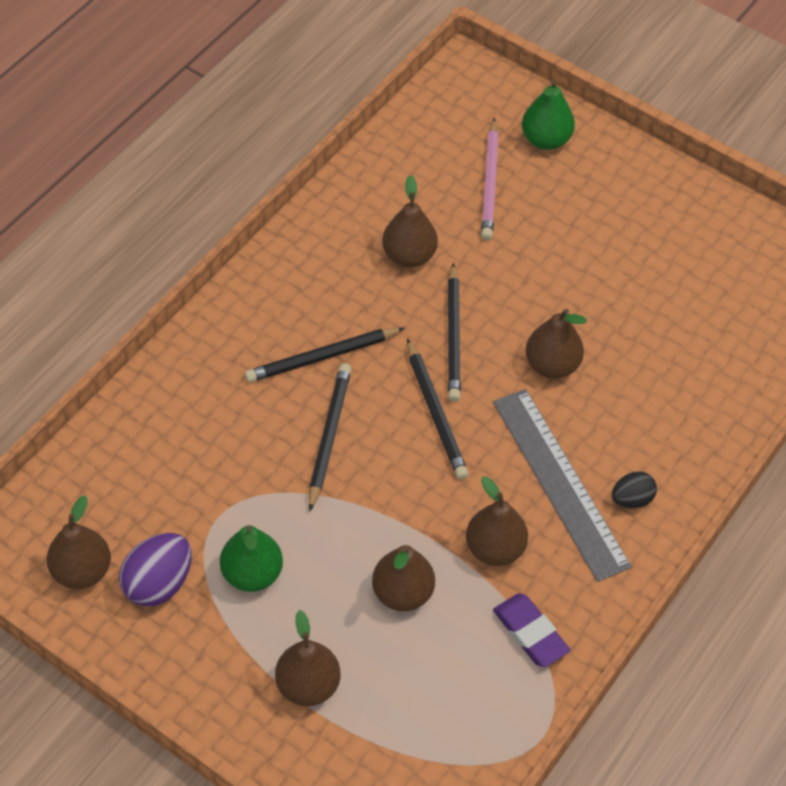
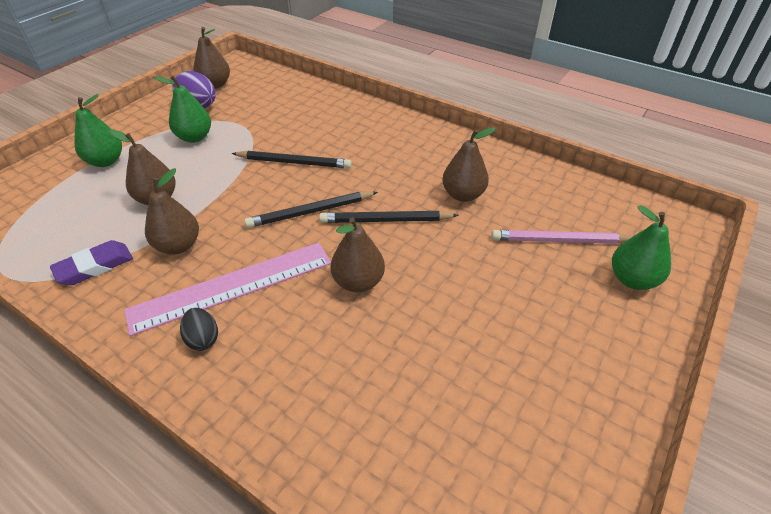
camera: 90 degrees right, 10 degrees down
black pencil [245,328,405,383] -> none
brown pear [275,610,340,706] -> green pear [75,94,122,167]
grey ruler [493,389,632,582] -> pink ruler [124,243,331,336]

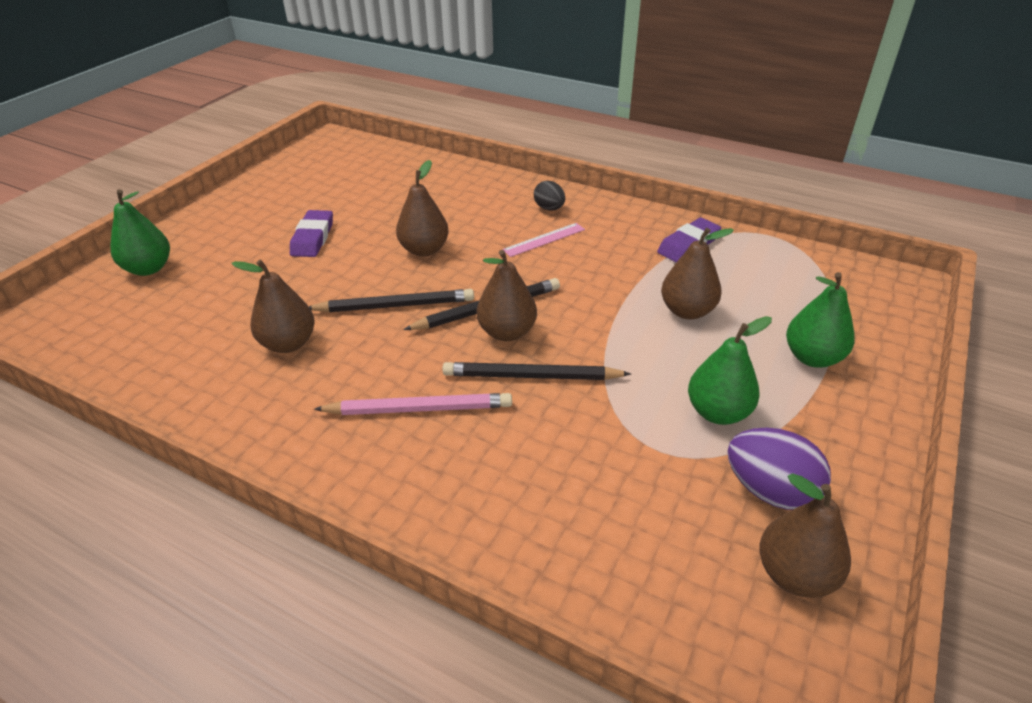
camera: 175 degrees right, 5 degrees down
pink ruler [124,243,331,336] -> pink ruler [502,223,585,257], size x0.47
brown pear [145,168,199,255] -> brown pear moved to [477,250,537,341]
pink pencil [491,230,632,244] -> pink pencil moved to [314,393,512,415]
none -> purple eraser [290,210,333,257]

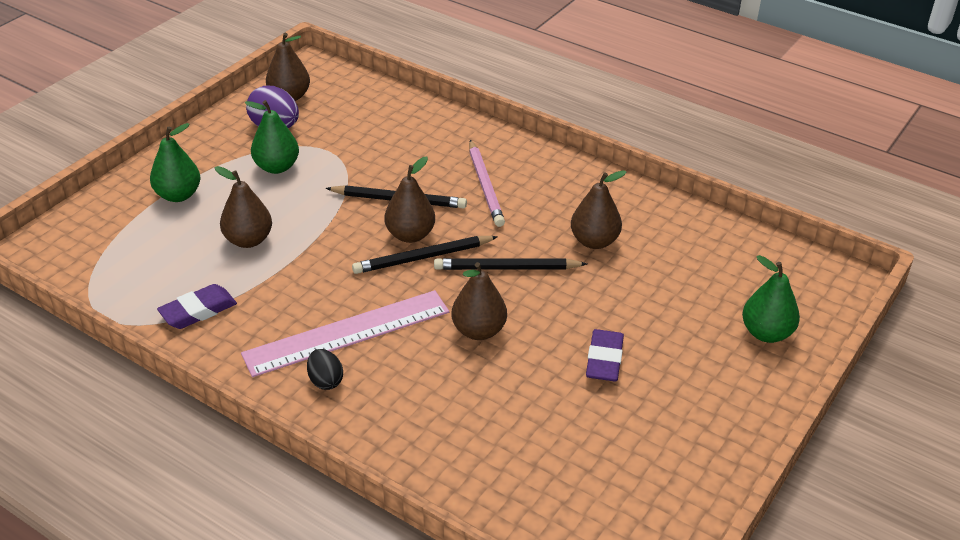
camera: 175 degrees left, 0 degrees up
pink pencil [314,393,512,415] -> pink pencil turned 105 degrees counterclockwise [469,140,505,227]
pink ruler [502,223,585,257] -> pink ruler [241,290,449,377], size x2.12

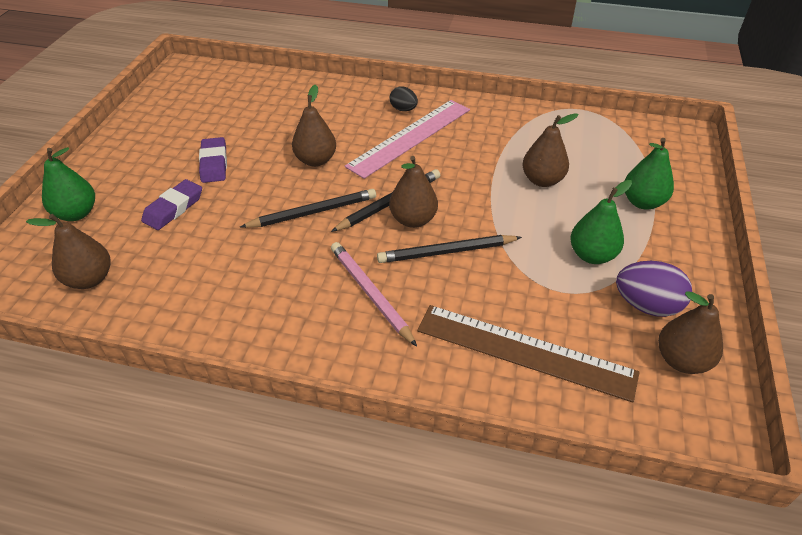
camera: 160 degrees right, 5 degrees up
purple eraser [157,284,237,329] -> purple eraser moved to [141,179,202,230]
brown pear [571,170,626,249] -> brown pear moved to [26,214,111,289]
none -> brown ruler [417,305,640,402]

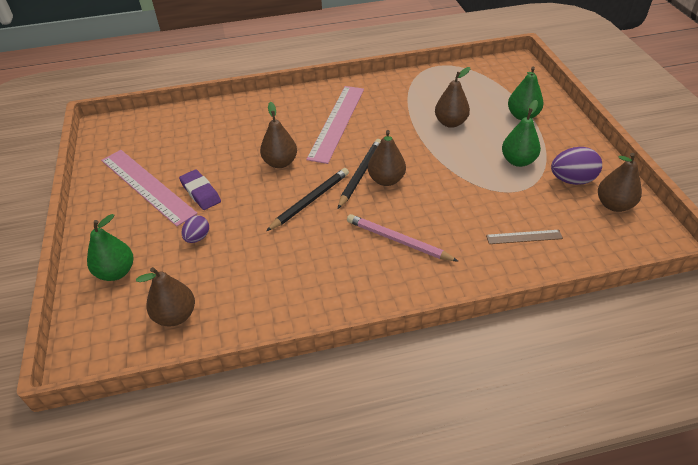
camera: 25 degrees left, 0 degrees up
purple eraser [141,179,202,230] -> purple egg [182,215,209,243]
black pencil [377,235,522,263] -> none
black egg [390,86,418,111] -> none
brown ruler [417,305,640,402] -> brown ruler [486,230,563,244], size x0.47
none -> pink ruler [101,150,198,226]

